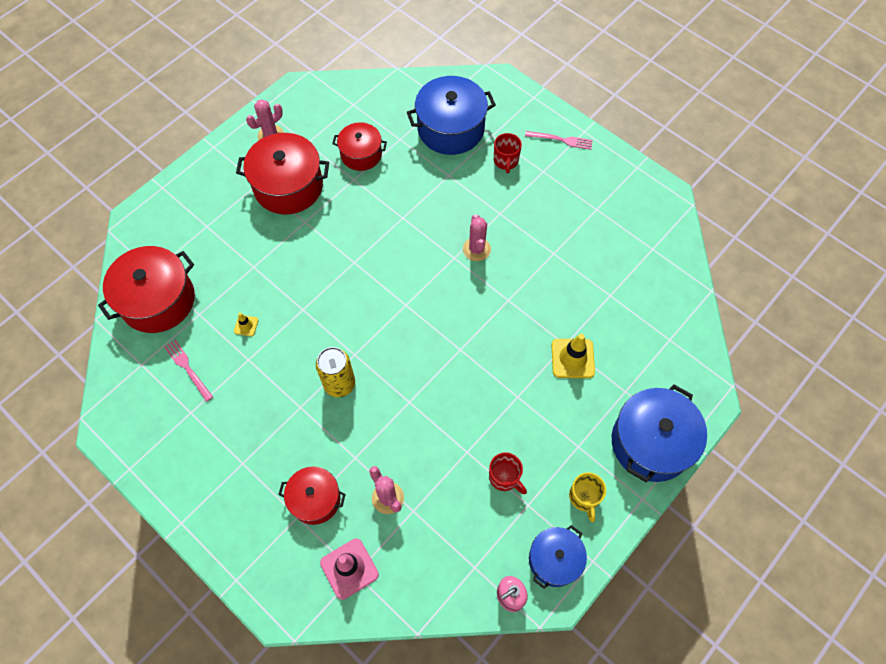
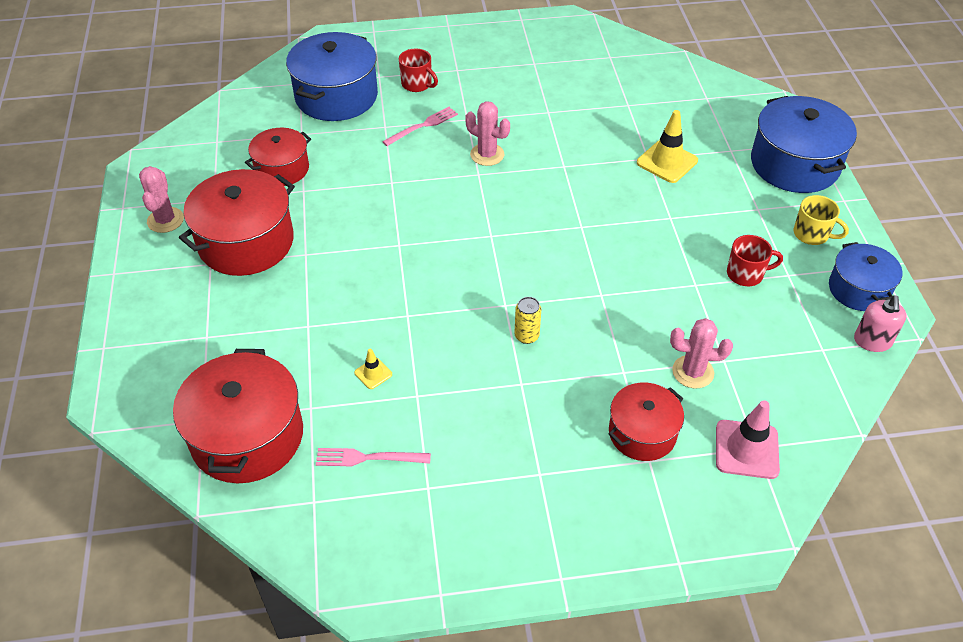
camera: 50 degrees left, 15 degrees down
yellow can [316,347,355,397] -> yellow can [514,297,541,344], size x0.59
pink fork [525,131,593,150] -> pink fork moved to [382,107,458,146]

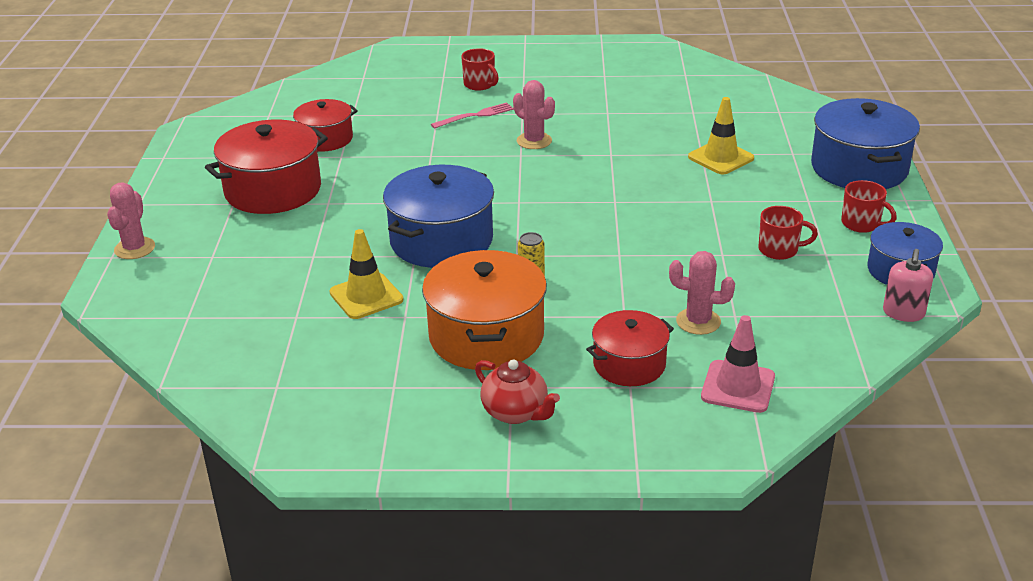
camera: 10 degrees right, 15 degrees down
pink cactus [139,166,184,233] -> pink cactus moved to [107,182,155,259]
red pot [173,349,303,483] -> none
blue pot [286,32,378,121] -> blue pot moved to [383,165,494,268]
pink fork [316,448,431,466] -> none
yellow traffic cone [354,349,392,389] -> yellow traffic cone [330,229,403,319], size x1.95
yellow mug [794,195,849,245] -> red mug [841,180,897,233]
none -> orange pot [422,250,547,370]
none -> red teapot [475,360,560,424]

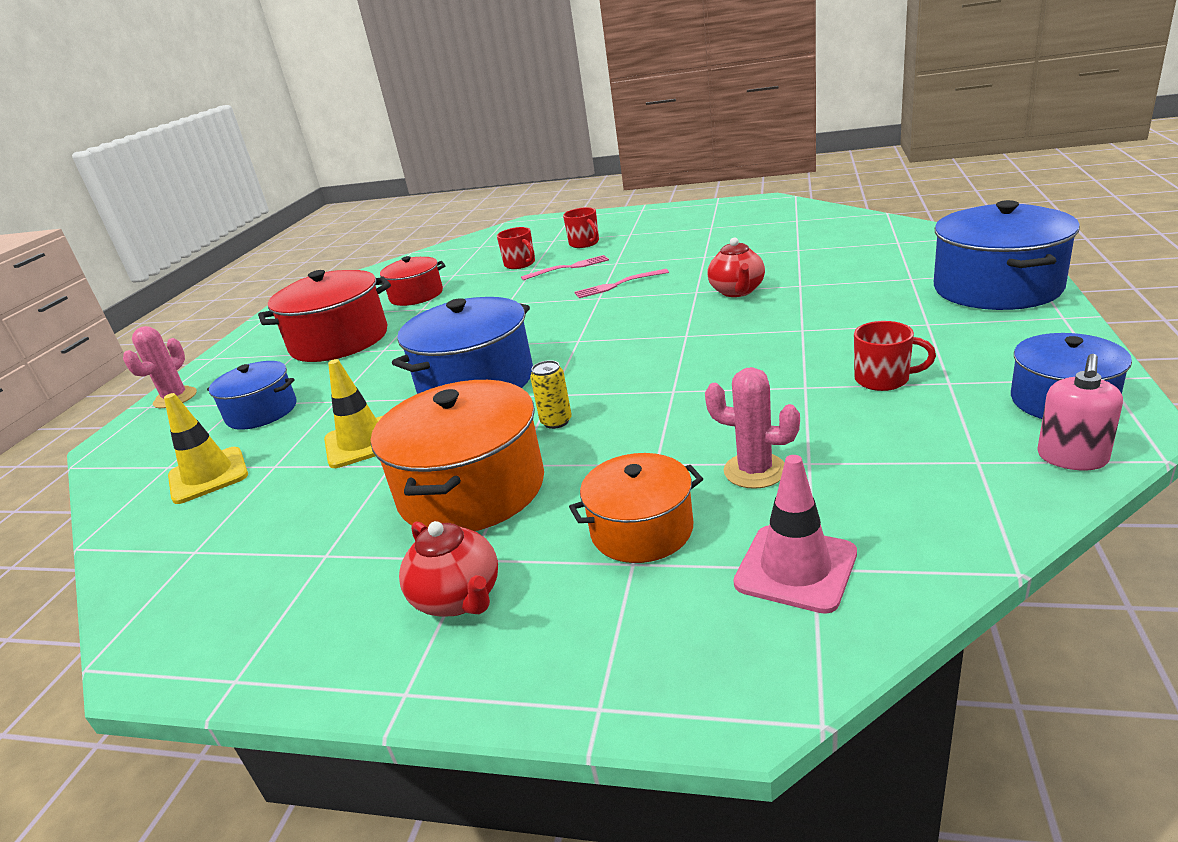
camera: 15 degrees right, 5 degrees down
pink cactus [513,80,555,149] -> pink fork [574,269,669,298]
red pot [586,310,674,386] -> orange pot [569,453,703,563]
yellow traffic cone [688,97,754,174] -> yellow traffic cone moved to [164,393,248,504]
red mug [841,180,897,233] -> red mug moved to [497,227,535,269]
none -> blue pot [207,361,297,430]
none -> red teapot [707,238,765,297]

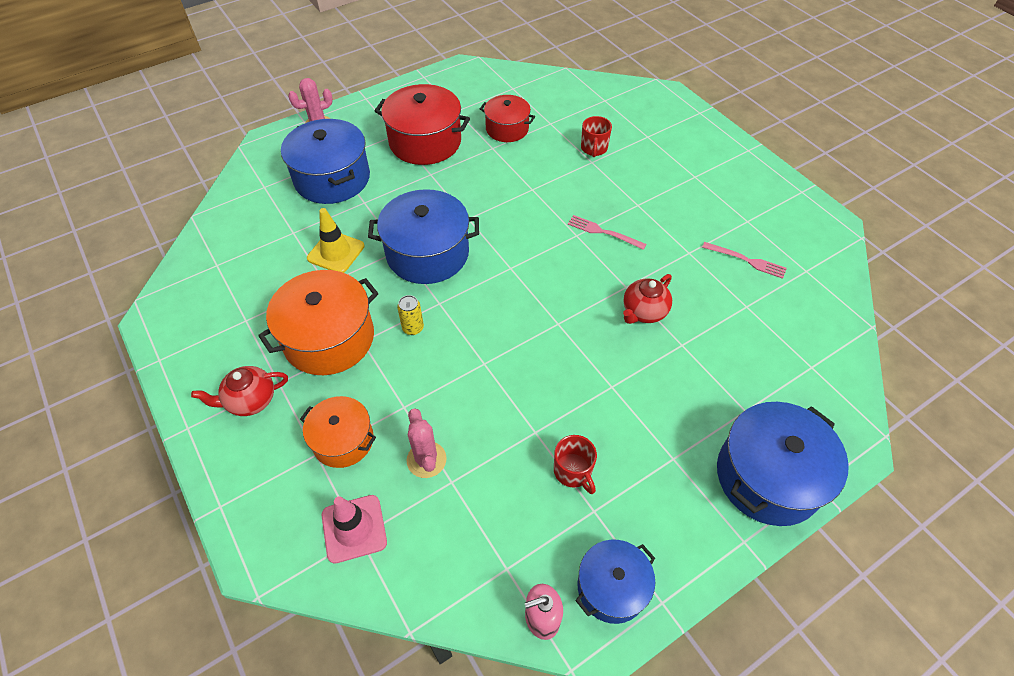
camera: 40 degrees right, 25 degrees up
yellow traffic cone [164,393,248,504] -> none
blue pot [207,361,297,430] -> blue pot [281,119,370,204], size x1.65
red teapot [399,521,498,616] -> red teapot turned 60 degrees clockwise [191,366,288,416]
pink fork [521,255,609,281] -> pink fork moved to [702,242,787,279]
red mug [563,207,599,248] -> none

